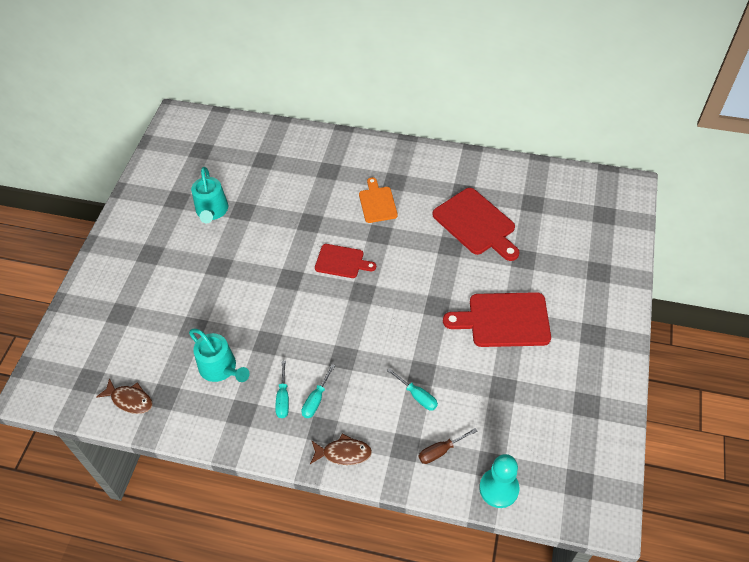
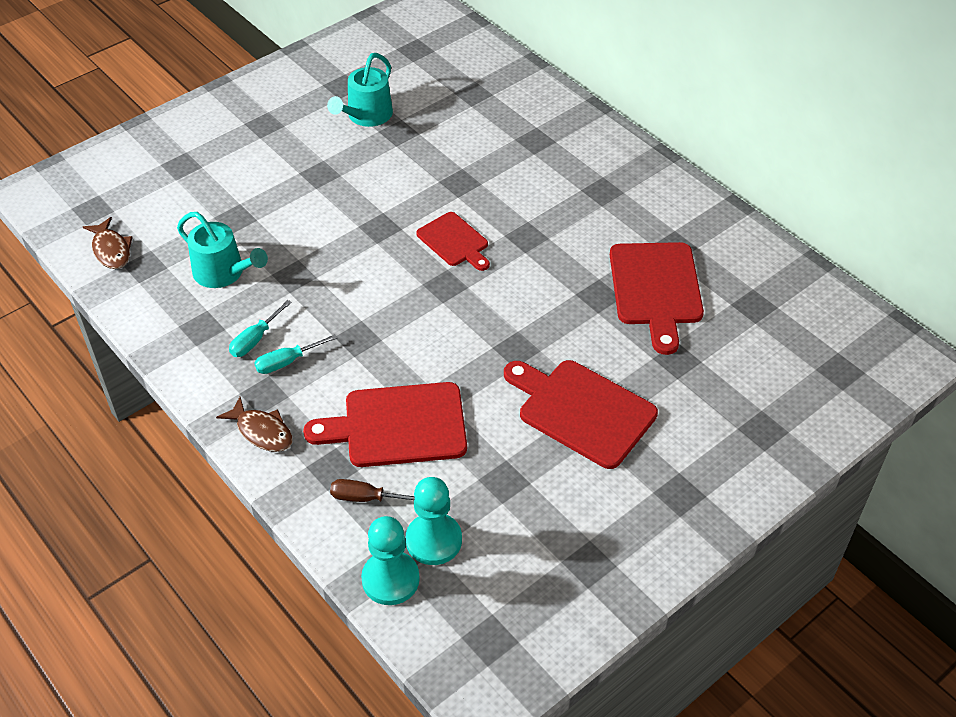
camera: 35 degrees right, 5 degrees down
turquoise watering can [189,329,250,382] -> turquoise watering can turned 45 degrees counterclockwise [177,212,268,288]
orange cutting board [359,177,398,223] -> none
turquoise screwdriver [387,368,438,410] -> red cutting board [303,382,467,467]
none -> turquoise pawn [406,477,462,565]

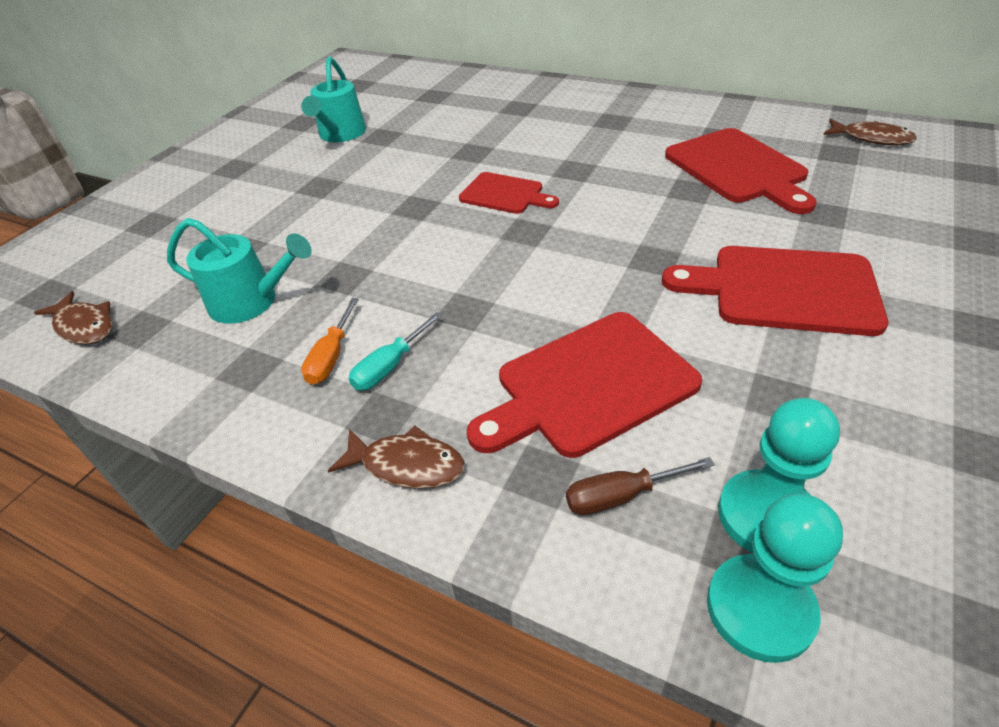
camera: 20 degrees left, 5 degrees down
turquoise screwdriver [229,300,292,357] -> orange screwdriver [301,298,359,385]
none -> brown fish [823,119,917,145]

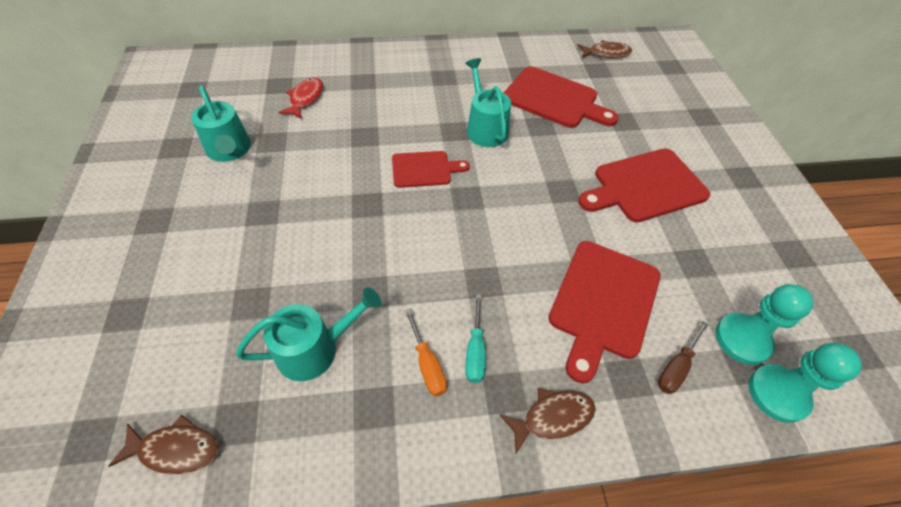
camera: 40 degrees left, 10 degrees up
none -> red fish [278,78,323,119]
none -> turquoise watering can [466,58,511,147]

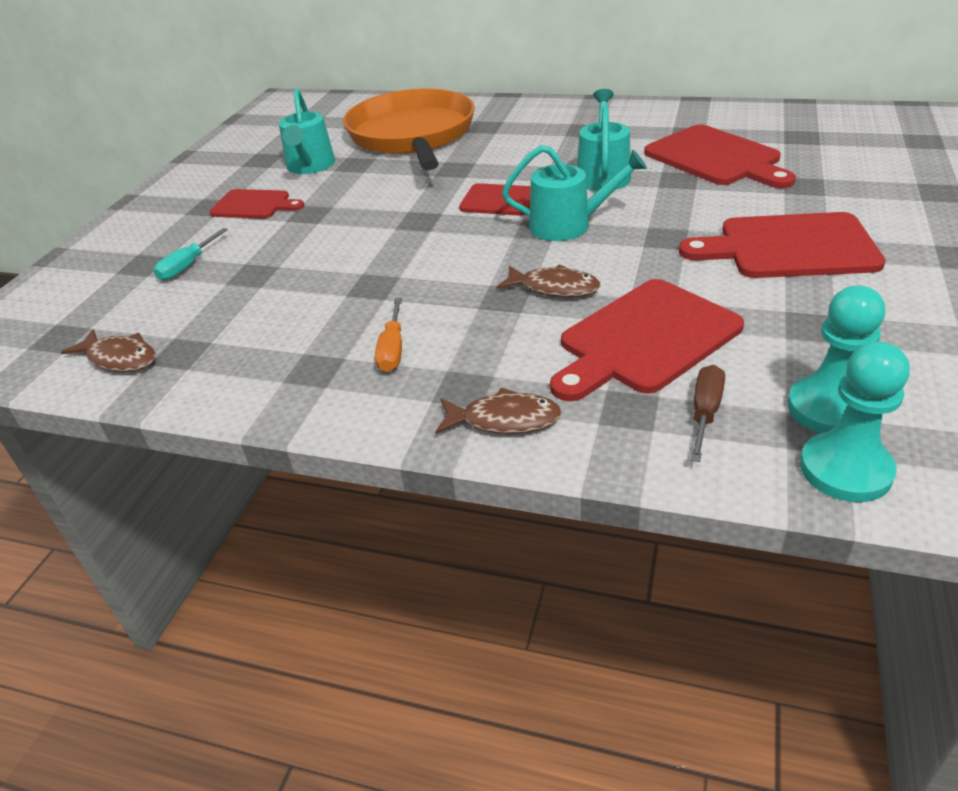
camera: 30 degrees right, 15 degrees down
turquoise watering can [236,287,382,381] -> turquoise watering can moved to [502,145,647,241]
red fish [278,78,323,119] -> orange pan [343,89,475,170]
turquoise screwdriver [465,294,486,383] -> turquoise screwdriver moved to [154,228,228,281]
brown fish [577,40,632,58] -> brown fish moved to [497,264,601,297]
brown screwdriver [658,321,709,394] -> brown screwdriver turned 135 degrees clockwise [690,365,725,462]
none -> red cutting board [209,189,304,219]

